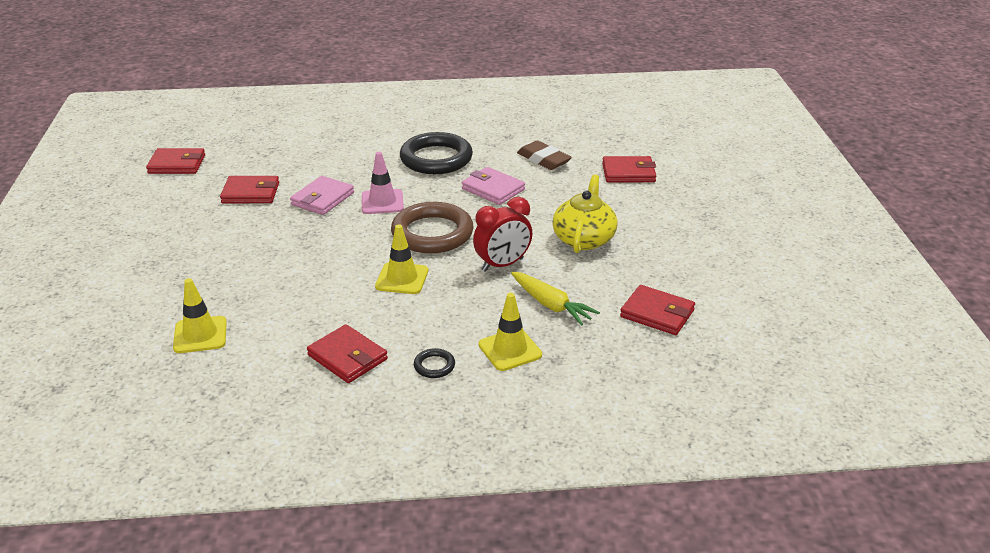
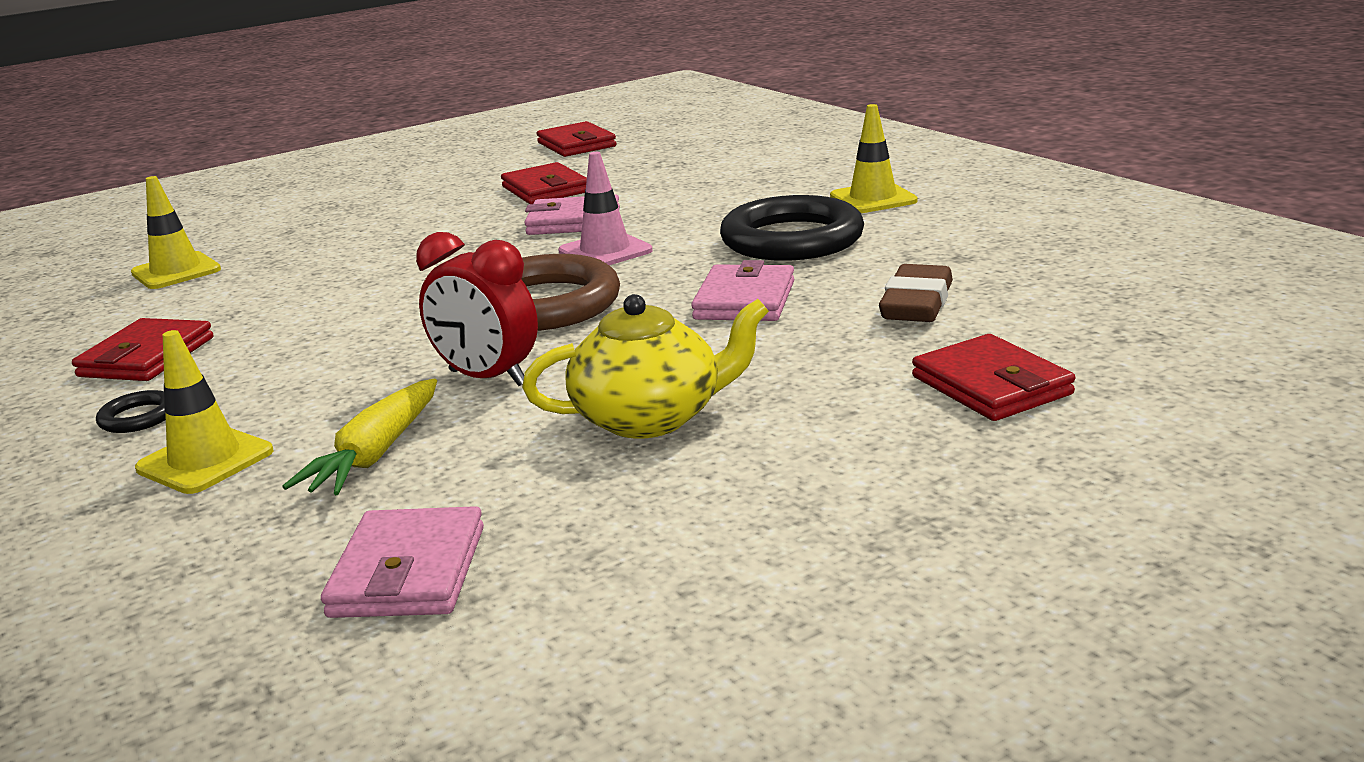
camera: 65 degrees right, 10 degrees down
yellow traffic cone [375,224,428,294] -> yellow traffic cone moved to [830,104,918,213]
red wallet [620,285,695,335] -> pink wallet [321,506,484,618]

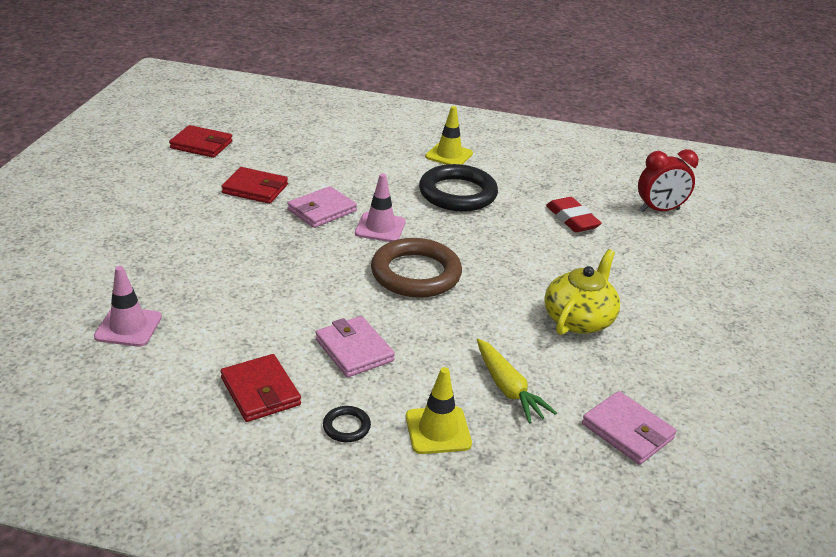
camera: 50 degrees left, 10 degrees up
yellow traffic cone [131,176,221,289] -> pink traffic cone [94,266,162,347]
red clock [416,232,538,386] -> red clock moved to [638,149,699,212]
pink wallet [691,260,794,321] -> pink wallet moved to [315,316,395,377]
brown eraser [879,264,953,322] -> red eraser [546,197,602,232]
red wallet [912,334,1075,421] -> none

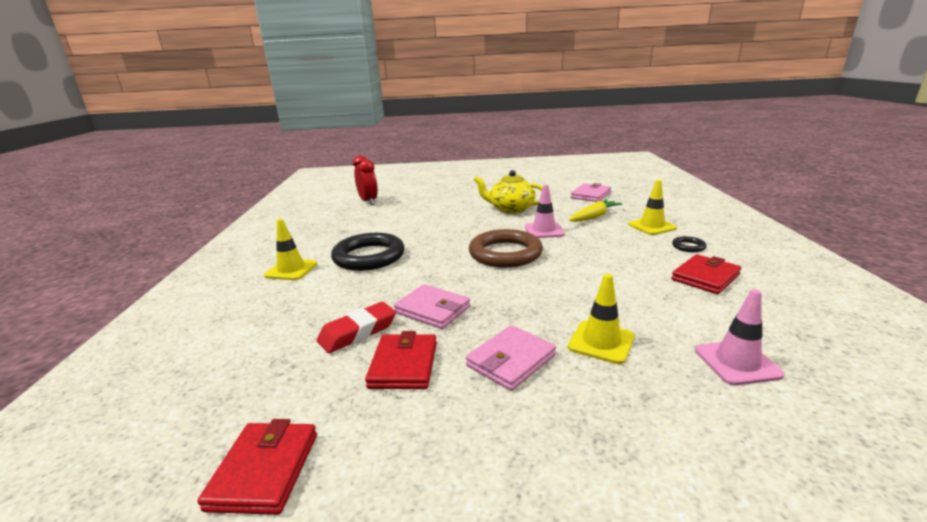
camera: 100 degrees left, 10 degrees down
pink wallet [315,316,395,377] -> pink wallet moved to [466,325,556,391]
pink traffic cone [355,173,406,242] -> pink traffic cone moved to [525,185,565,238]
red eraser [546,197,602,232] -> red eraser moved to [317,302,396,353]
none -> yellow traffic cone [568,274,635,364]

